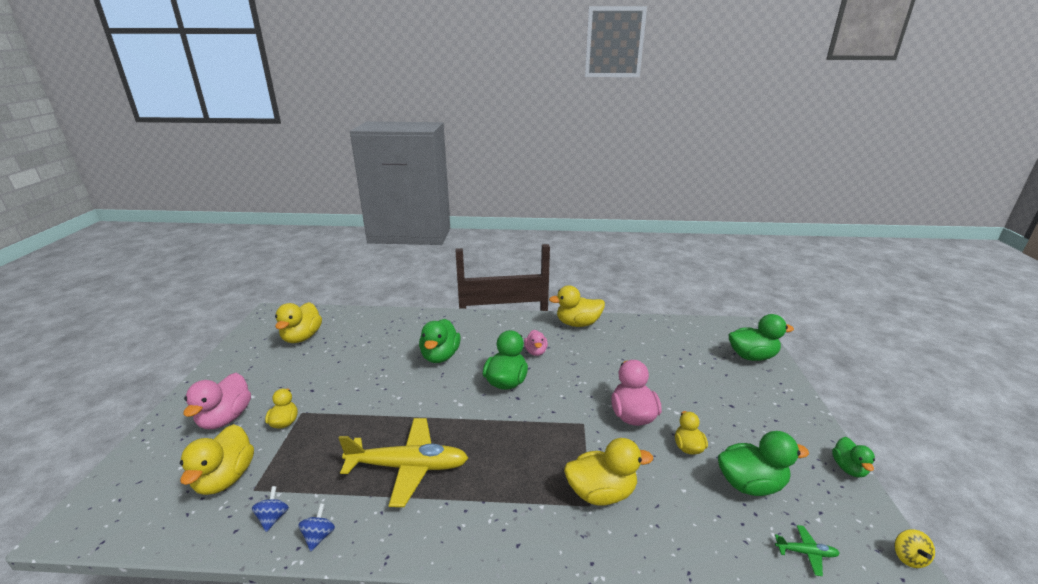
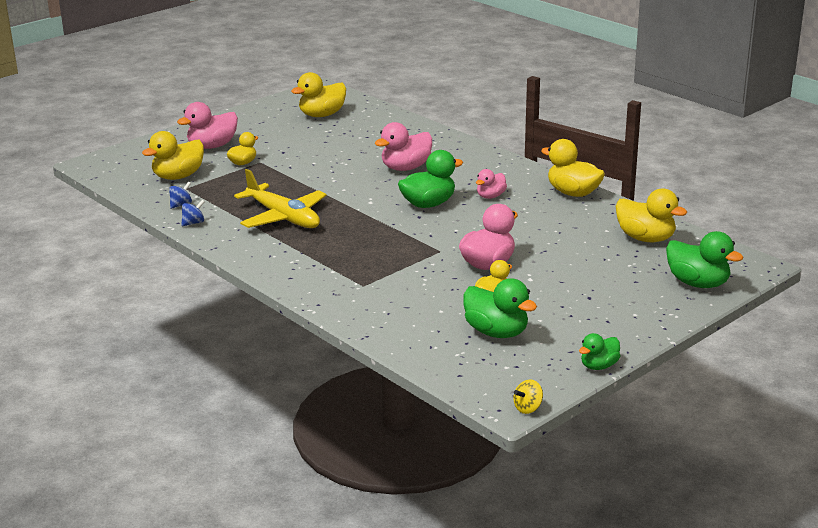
camera: 45 degrees right, 0 degrees up
green duck [419,319,461,363] -> pink duck [375,122,432,171]
yellow duck [564,438,653,506] -> yellow duck moved to [616,188,687,242]
green plane [775,525,840,576] -> none

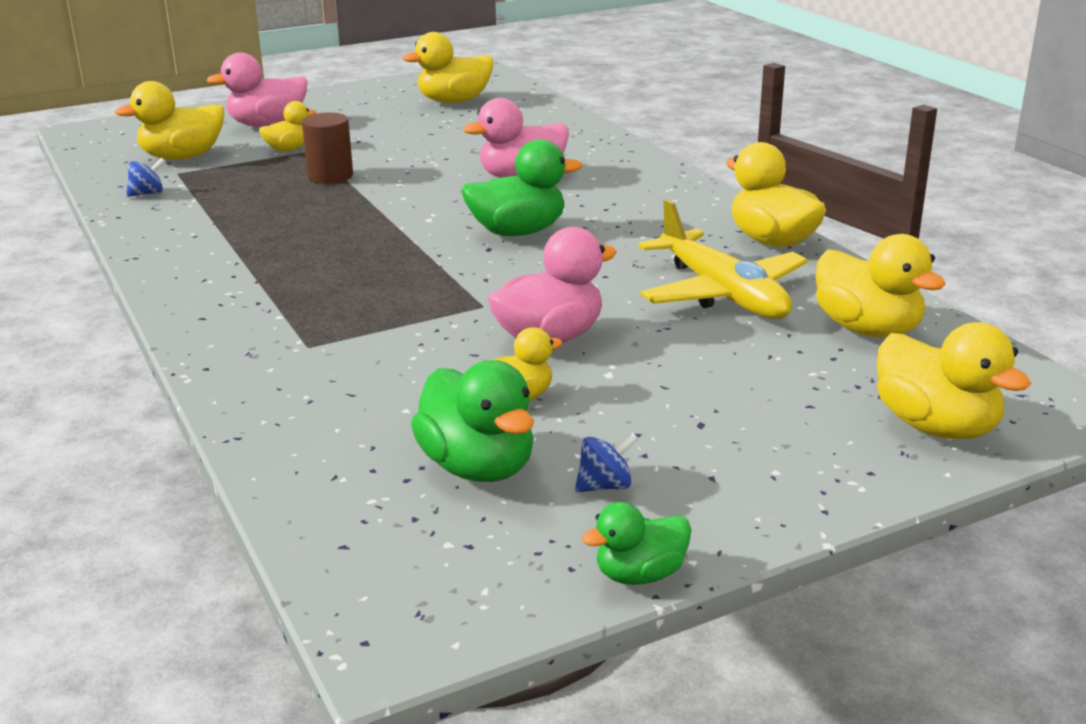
camera: 15 degrees right, 0 degrees up
blue spinning top [181,200,205,226] -> blue spinning top moved to [575,433,638,492]
yellow plane [234,169,327,228] -> yellow plane moved to [638,199,808,319]
pink duck [476,169,507,199] -> none
yellow spinning top [513,379,543,414] -> none
green duck [666,231,743,288] -> yellow duck [877,322,1031,439]
none -> brown cylinder [302,112,353,184]

